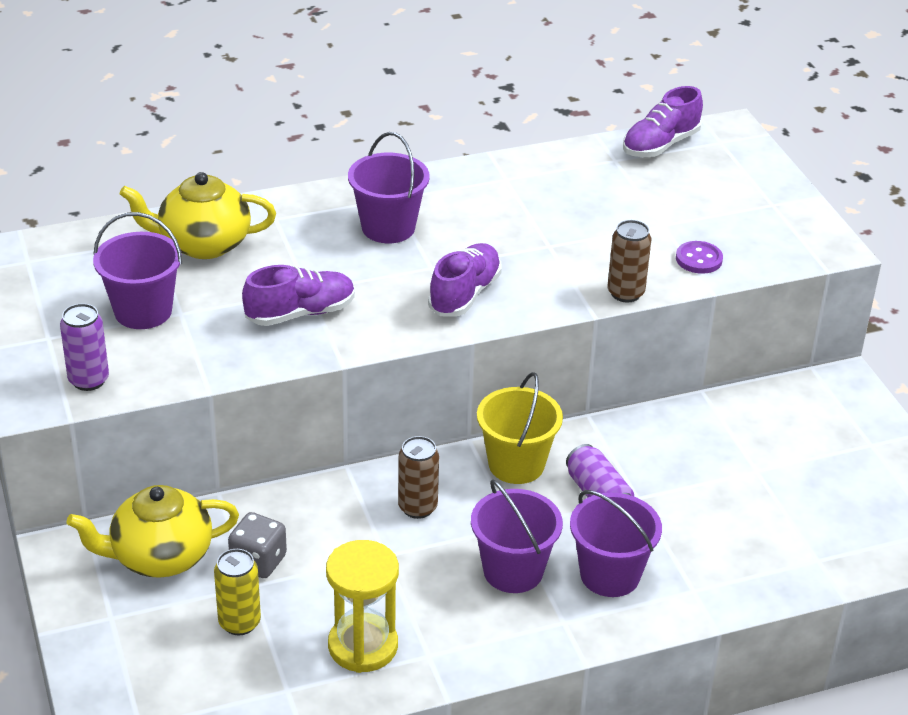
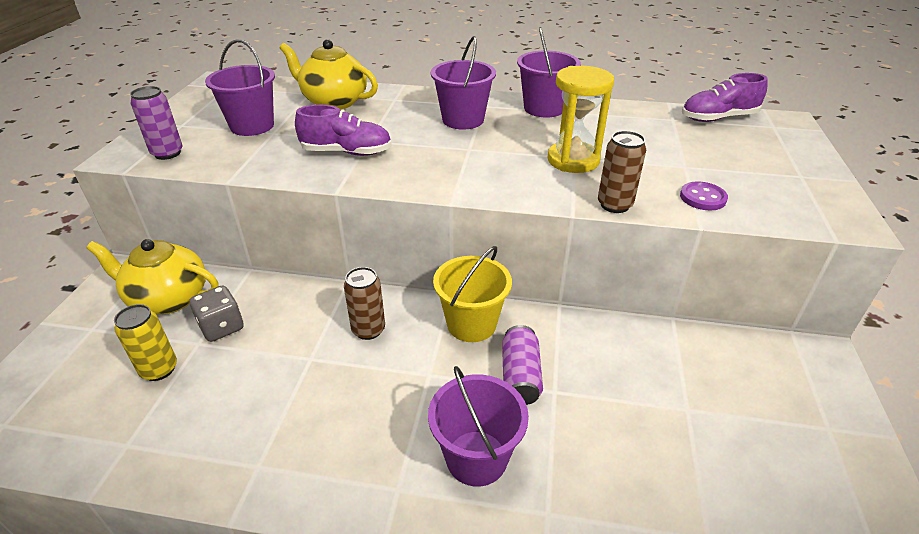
camera: 30 degrees right, 0 degrees up
yellow hourglass [326,540,399,673] -> yellow hourglass moved to [547,66,614,173]
purple shoe [428,243,502,317] -> none
purple bucket [471,480,563,593] -> purple bucket moved to [517,27,581,118]

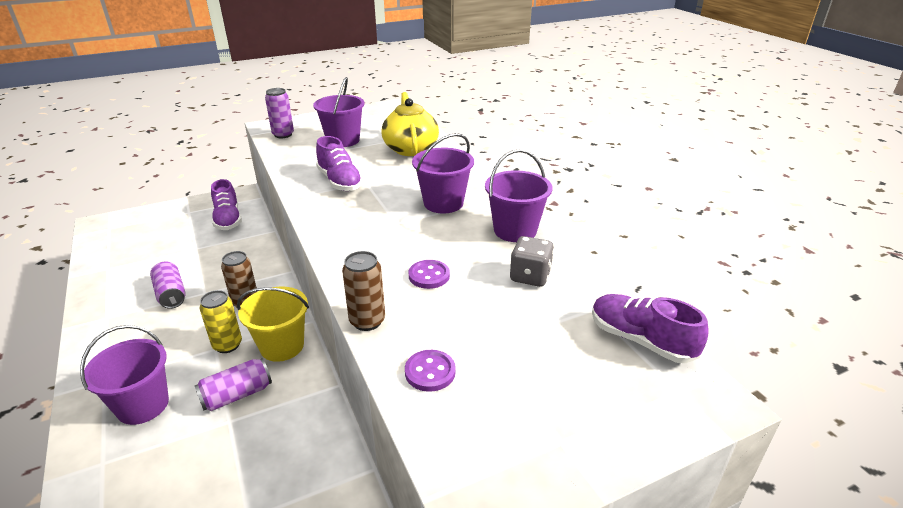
camera: 55 degrees right, 5 degrees down
yellow teapot [86,239,219,315] -> purple shoe [211,179,242,230]
yellow can [114,304,177,381] -> yellow can moved to [200,290,242,353]
grey dice [190,286,244,342] -> grey dice moved to [510,236,554,287]
yellow hourglass [547,66,614,173] -> purple button [409,260,450,289]
none -> purple can [150,262,186,309]

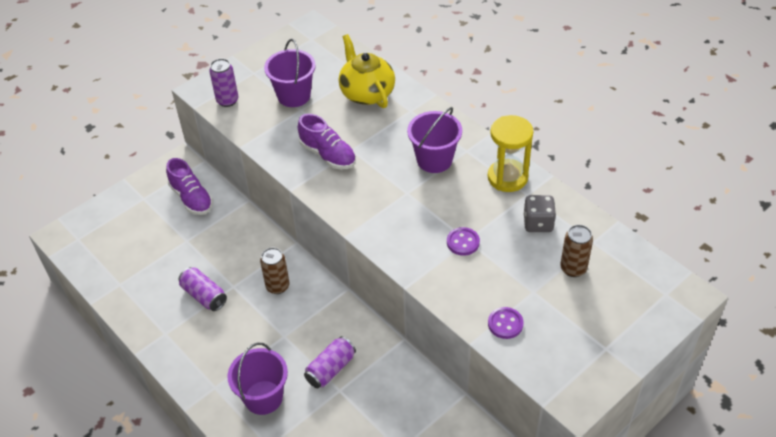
camera: 15 degrees left, 15 degrees up
yellow can [200,290,242,353] -> none
yellow bucket [237,287,309,362] -> none
brown can [342,251,385,331] -> brown can moved to [560,225,593,277]
purple bucket [485,149,553,242] -> yellow hourglass [488,115,533,192]
purple shoe [592,294,709,363] -> none

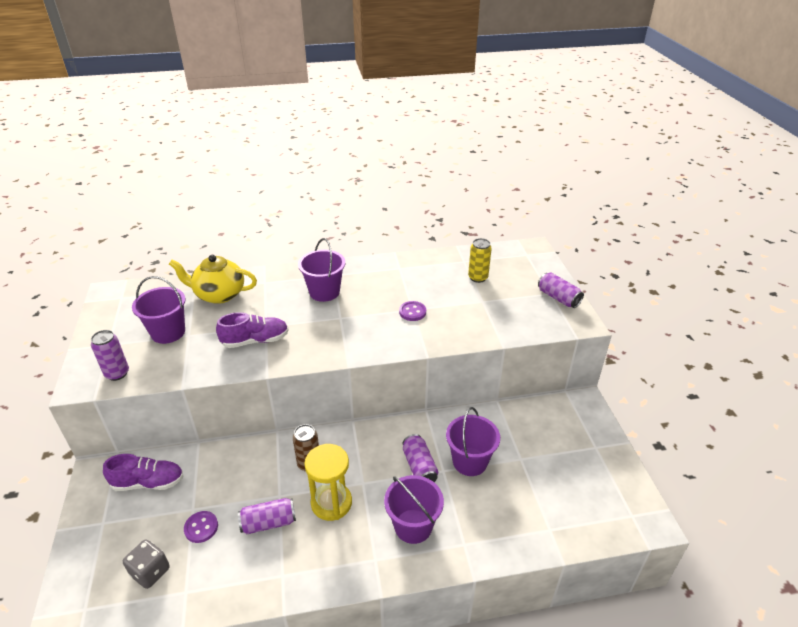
camera: 60 degrees left, 10 degrees down
yellow hourglass [488,115,533,192] -> yellow hourglass moved to [304,444,352,521]
purple button [488,307,524,339] -> purple button moved to [184,511,218,543]
grey dice [523,195,556,232] -> grey dice moved to [123,539,170,589]
brown can [560,225,593,277] -> yellow can [468,238,492,283]
none -> purple bucket [446,407,500,476]
none -> purple can [538,272,584,308]

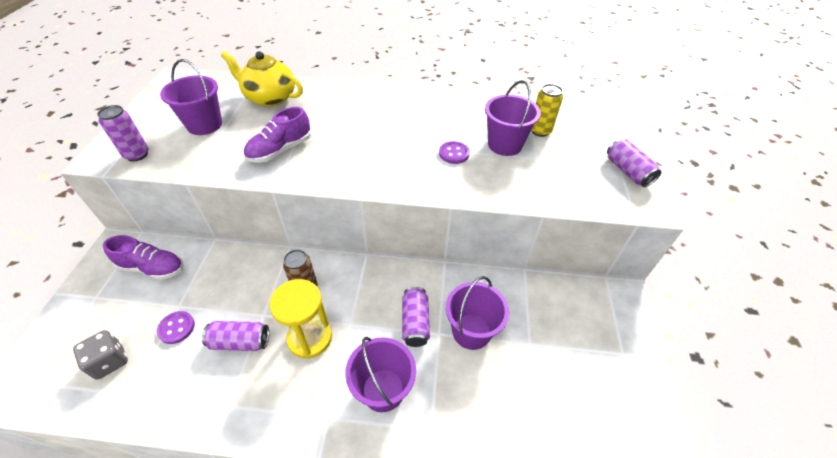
camera: 15 degrees right, 10 degrees up
purple shoe [216,312,289,348] -> purple shoe turned 135 degrees clockwise [244,107,311,163]
purple bucket [298,238,345,302] -> purple bucket moved to [485,80,541,156]

